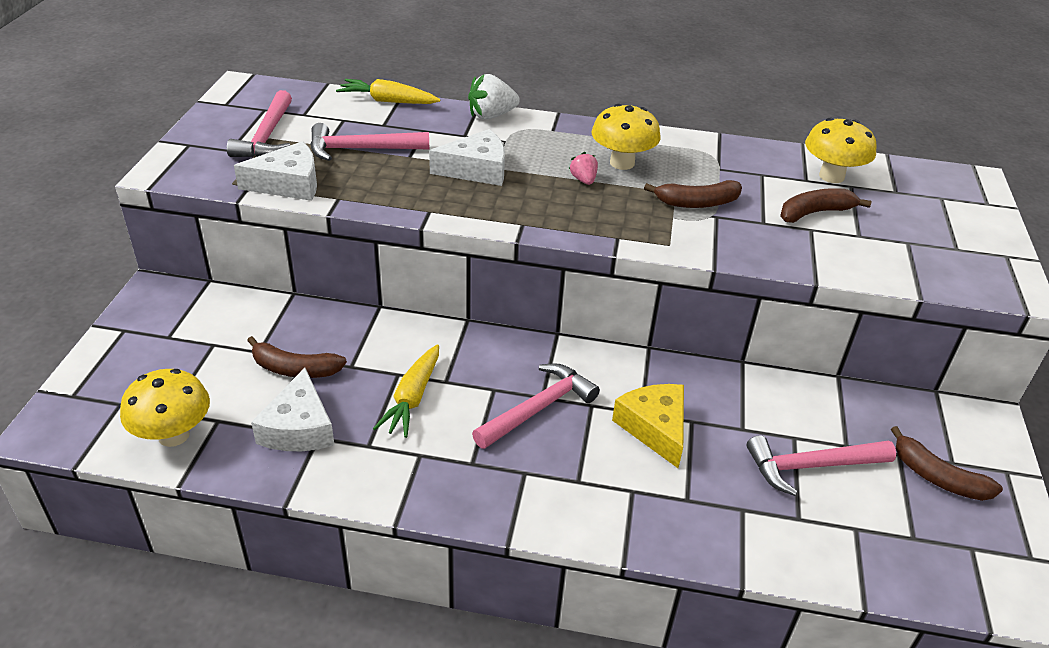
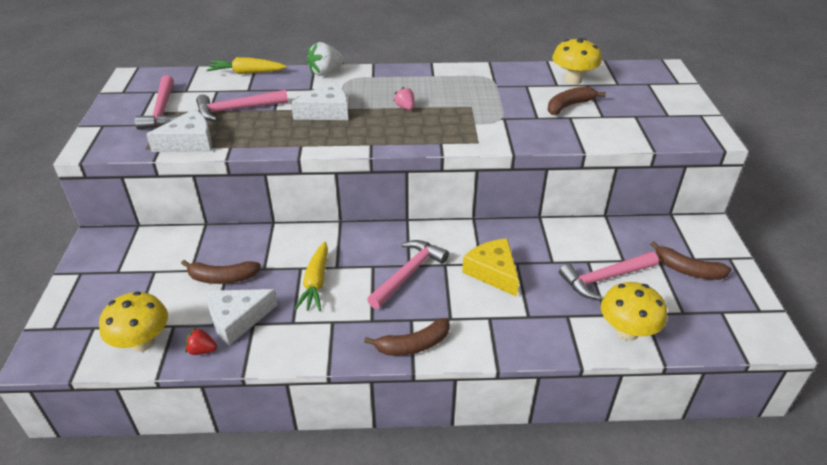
camera: 10 degrees left, 0 degrees up
white cheese [251,368,334,451] -> white cheese turned 75 degrees clockwise [208,289,278,346]
yellow mushroom [592,104,661,170] -> yellow mushroom moved to [601,282,667,341]
brown banana [644,180,742,208] -> brown banana moved to [364,318,450,356]
none -> red strawberry [185,328,217,355]

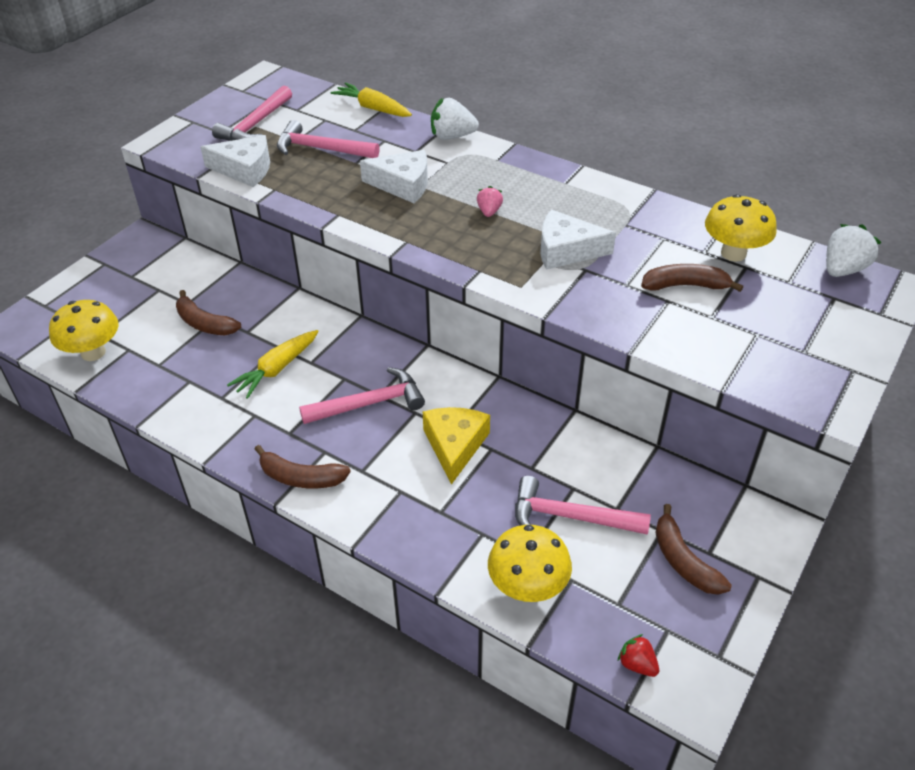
camera: 35 degrees right, 5 degrees up
red strawberry [185,328,217,355] -> red strawberry moved to [618,634,659,677]
white cheese [208,289,278,346] -> white cheese moved to [540,210,616,270]
none -> white strawberry [826,224,881,277]

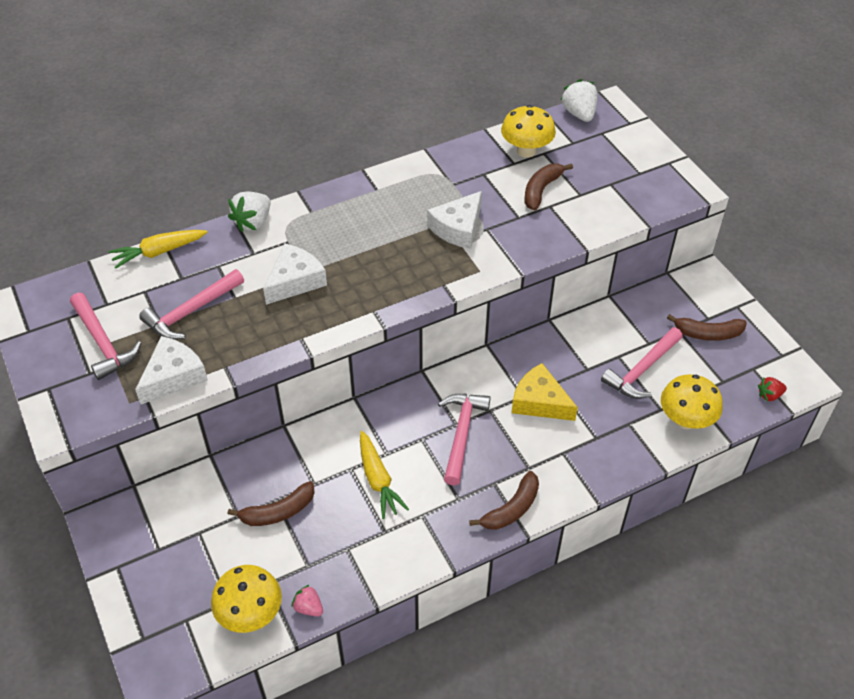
camera: 60 degrees left, 5 degrees up
pink strawberry [477,186,503,217] -> pink strawberry moved to [291,585,323,616]

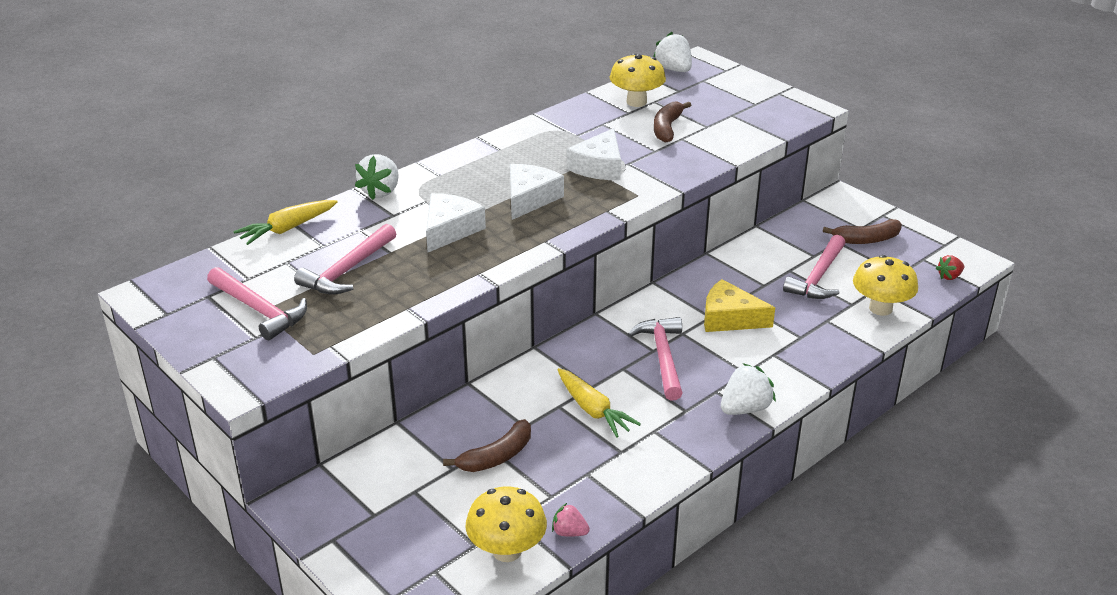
camera: 15 degrees left, 15 degrees down
white cheese [135,336,208,404] -> white cheese moved to [510,164,564,220]
brown banana [469,471,539,530] -> white strawberry [721,363,776,415]

